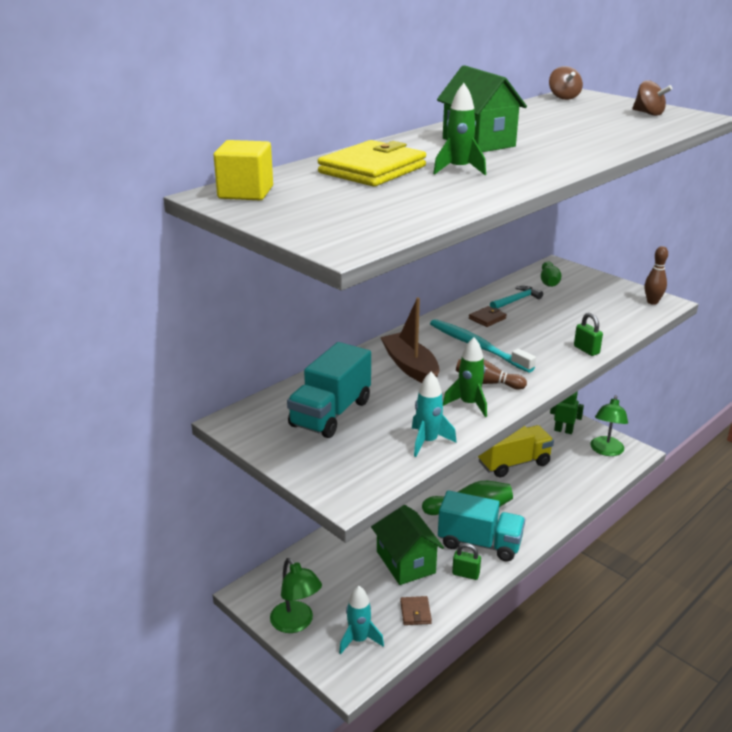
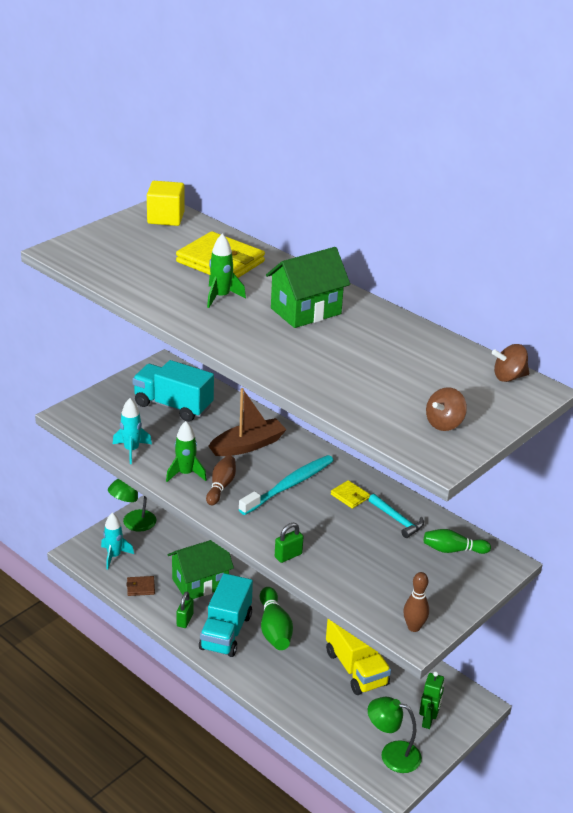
camera: 85 degrees right, 5 degrees up
brown wallet [469,306,507,327] -> yellow wallet [331,480,370,509]

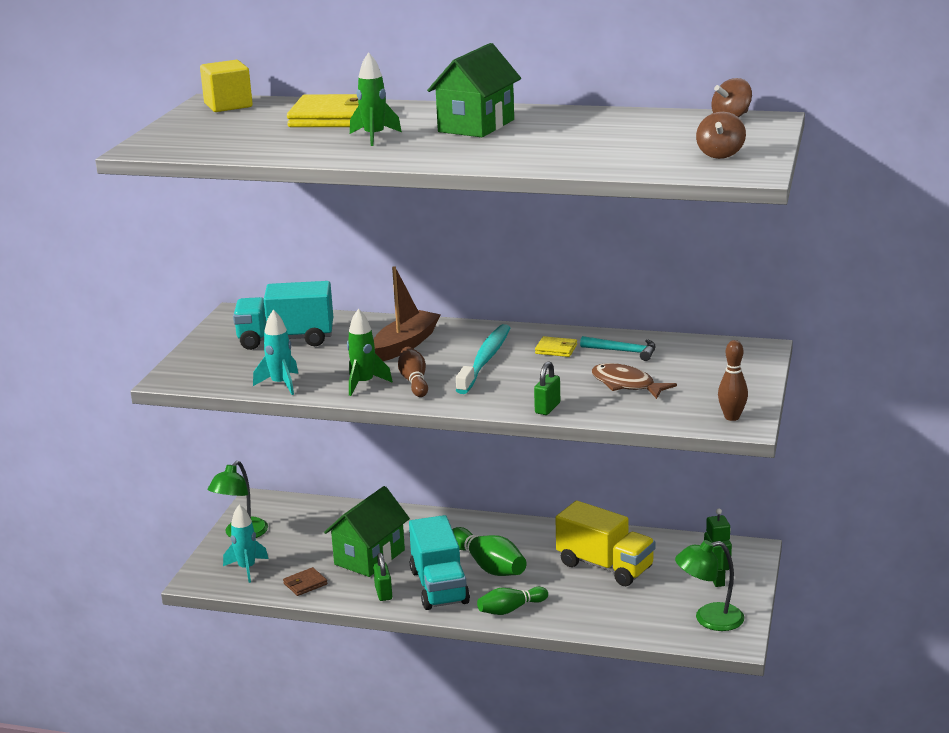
camera: 25 degrees left, 10 degrees down
green bowling pin [424,529,491,554] -> green bowling pin moved to [477,587,548,615]
none -> brown fish [592,363,677,399]

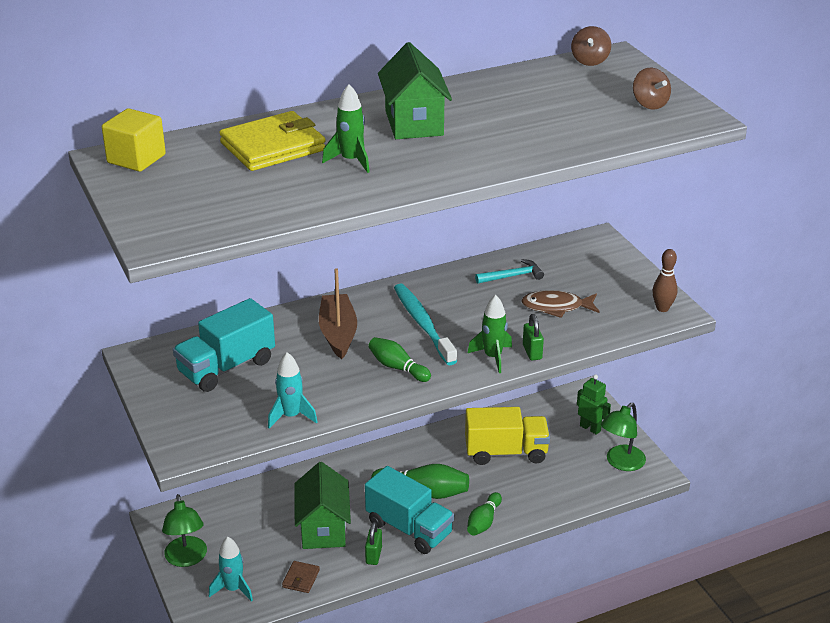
camera: 40 degrees left, 10 degrees up
green rocket [347,309,393,396] -> green rocket moved to [468,295,512,373]
green padlock [373,553,392,601] -> green padlock turned 60 degrees clockwise [365,522,382,565]
brown bowling pin [398,347,428,397] -> green bowling pin [368,337,431,382]
yellow wallet [535,336,577,357] -> none

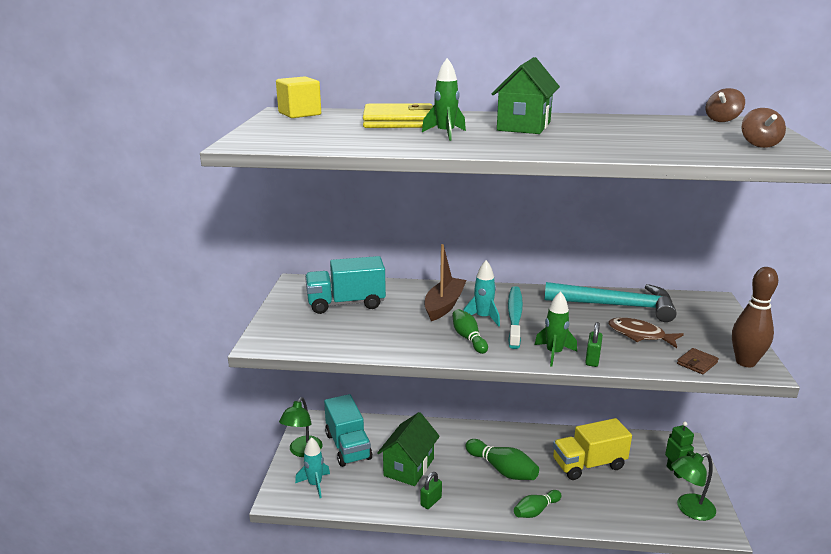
camera: 30 degrees right, 10 degrees down
turquoise rocket [268,352,317,428] -> turquoise rocket moved to [463,260,500,327]
brown wallet [282,561,320,593] -> brown wallet moved to [677,348,719,374]
turquoise truck [365,466,454,554] -> turquoise truck moved to [324,394,372,467]
yellow truck [465,407,550,465] -> yellow truck turned 135 degrees clockwise [553,418,632,480]
turquoise hammer [475,259,544,284] -> turquoise hammer [544,282,677,322], size x2.12
brown bowling pin [652,249,678,312] -> brown bowling pin [732,267,778,367], size x1.52

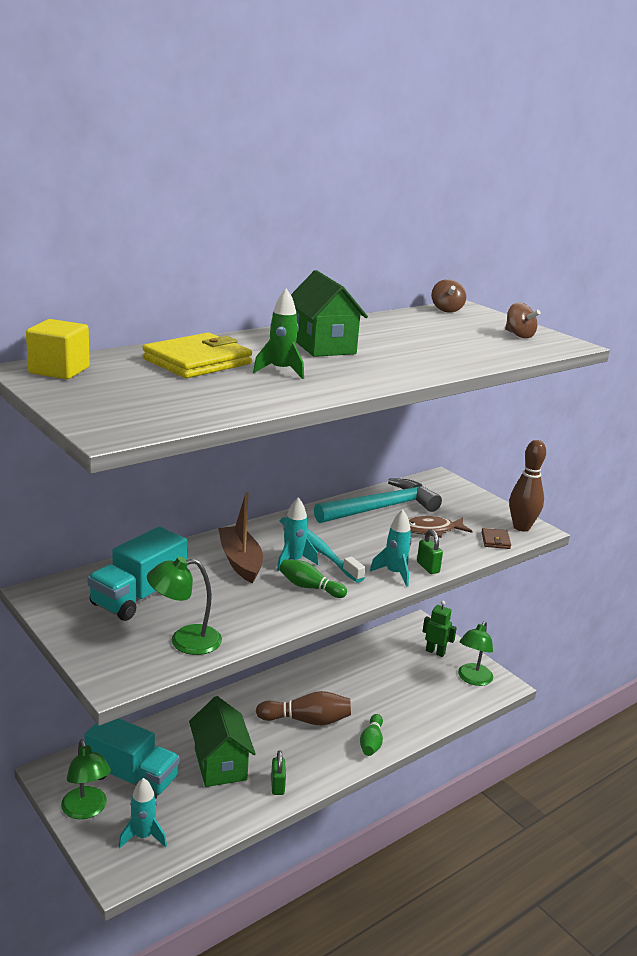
camera: 45 degrees left, 0 degrees up
green bowling pin [465,439,539,480] -> brown bowling pin [256,691,351,725]
green rocket [535,291,577,366] -> turquoise rocket [370,510,412,587]
yellow truck [553,418,632,480] -> none
none -> green lamp [147,556,222,655]

